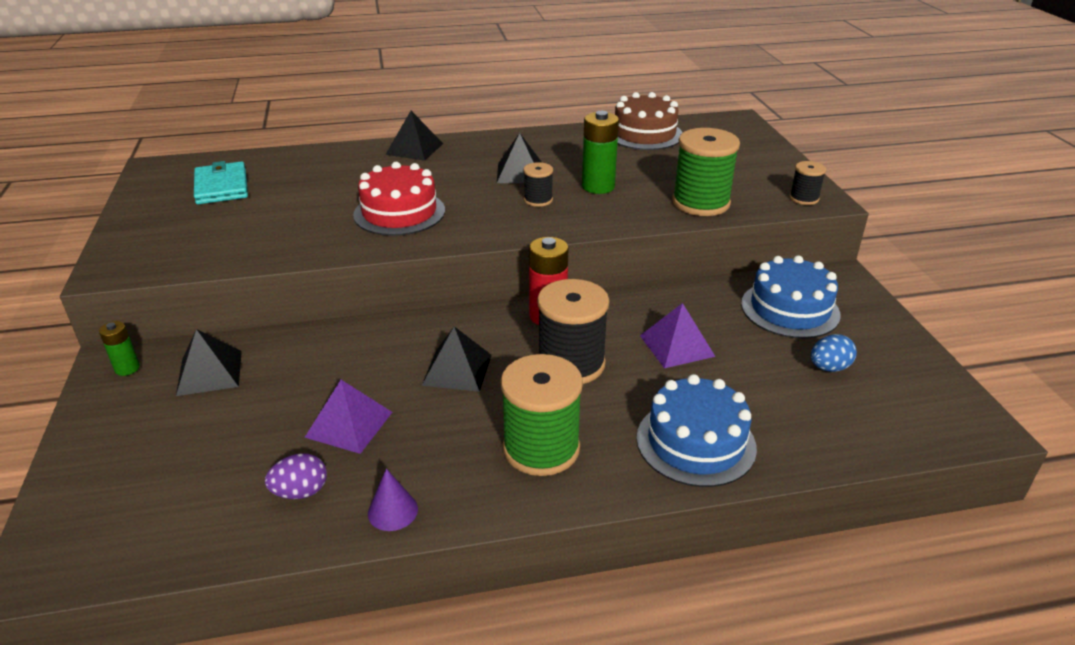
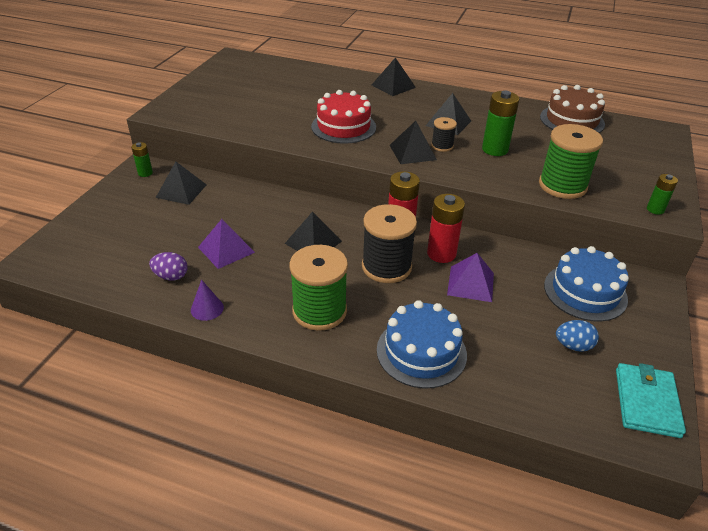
camera: 30 degrees right, 5 degrees up
turquoise wallet [194,161,248,204] -> turquoise wallet moved to [616,363,686,438]
black spool [789,161,826,205] -> green battery [647,174,678,215]
none -> black pyramid [390,121,437,164]
none -> red battery [427,194,465,263]

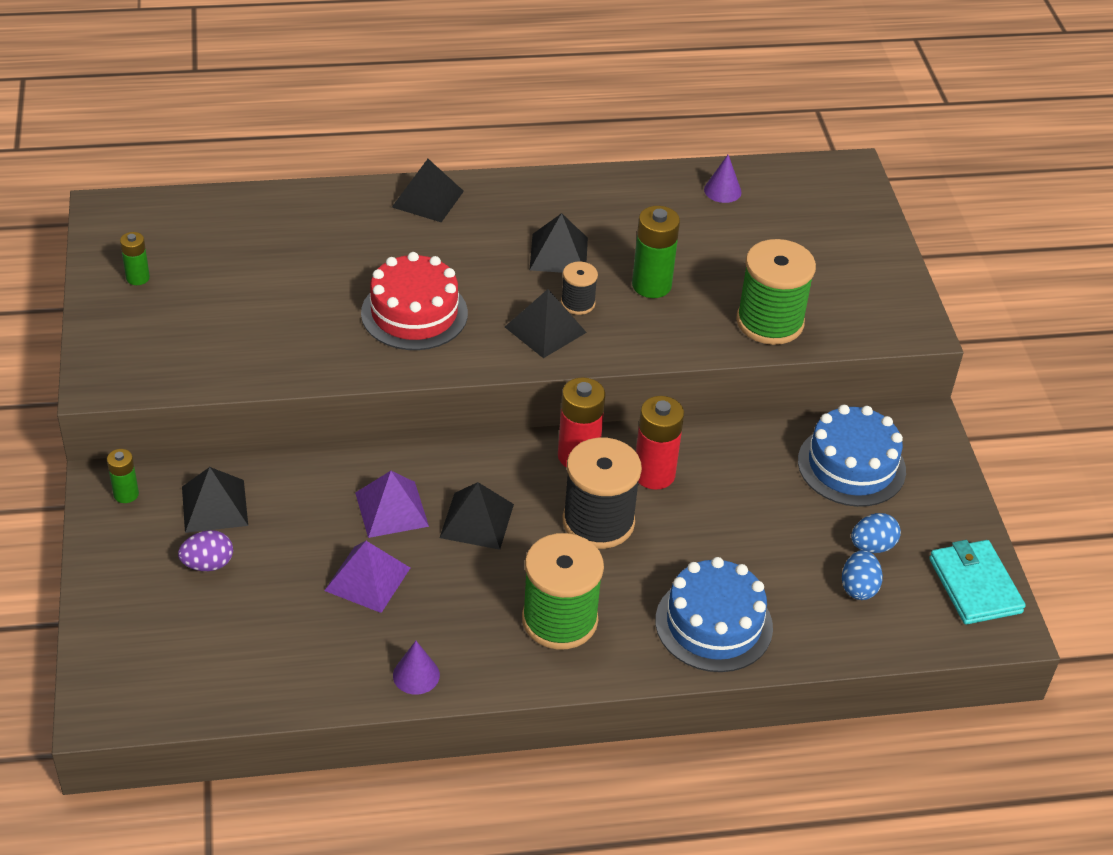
camera: 30 degrees left, 5 degrees up
purple egg [149,252,188,281] -> purple egg moved to [178,530,233,571]
purple pyramid [447,253,494,302] -> purple pyramid moved to [355,471,429,538]
brown cake [540,85,605,133] -> purple cone [704,155,741,203]
green battery [647,174,678,215] -> green battery moved to [120,232,150,285]
none -> blue egg [842,550,883,600]

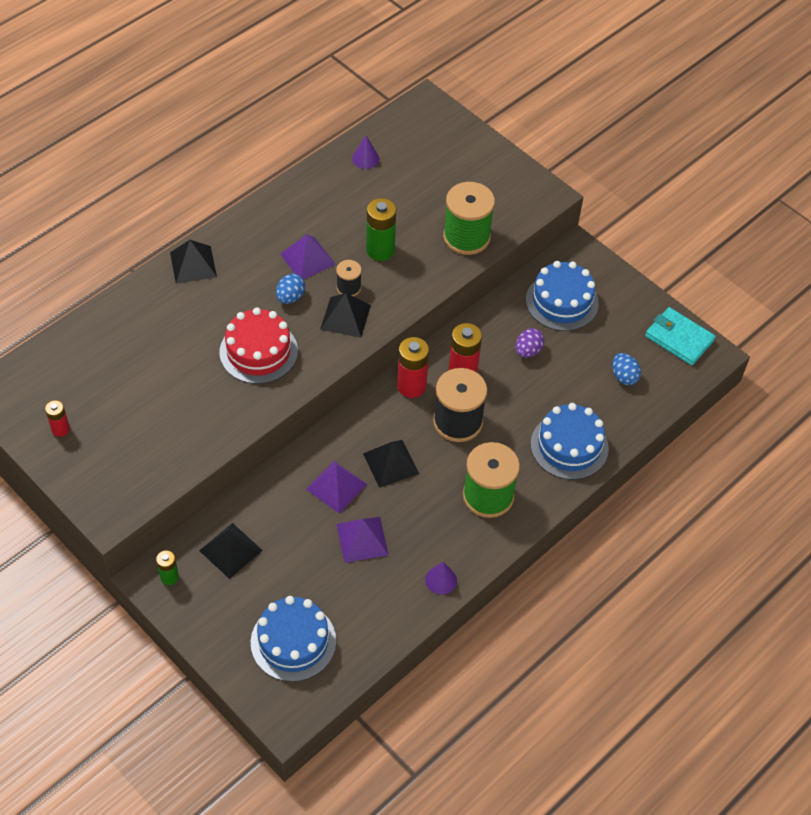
camera: 35 degrees left, 10 degrees up
green battery [120,232,150,285] -> red battery [45,400,70,437]
purple egg [178,530,233,571] -> purple egg moved to [515,328,544,358]
black pyramid [530,213,588,273] -> purple pyramid [280,234,336,280]
blue egg [851,513,901,553] -> blue egg moved to [276,274,305,304]
none -> blue cake [251,596,336,682]

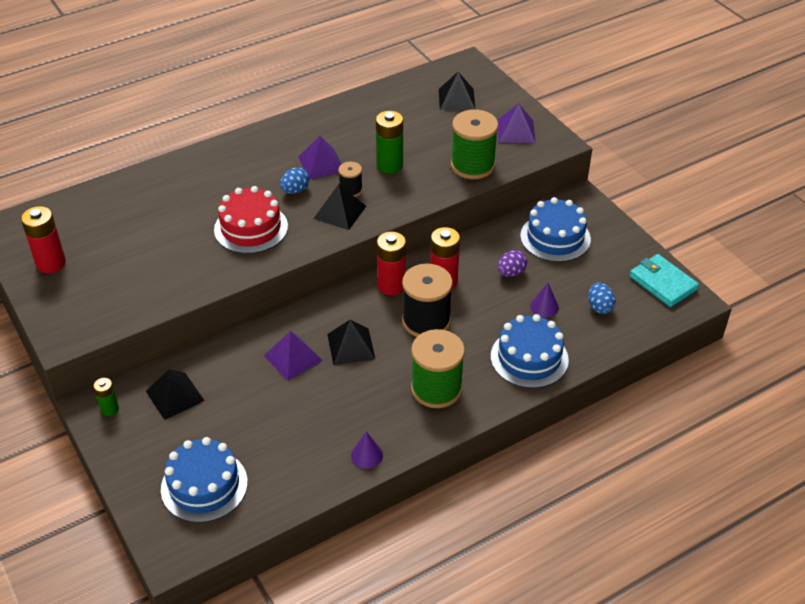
camera: 15 degrees right, 10 degrees down
red battery [45,400,70,437] -> red battery [21,206,66,273], size x1.74
black pyramid [170,240,217,284] -> black pyramid moved to [439,72,476,110]
purple pyramid [337,517,389,563] -> purple pyramid moved to [497,103,536,143]
purple cone [352,136,379,169] -> purple cone moved to [530,283,559,317]

